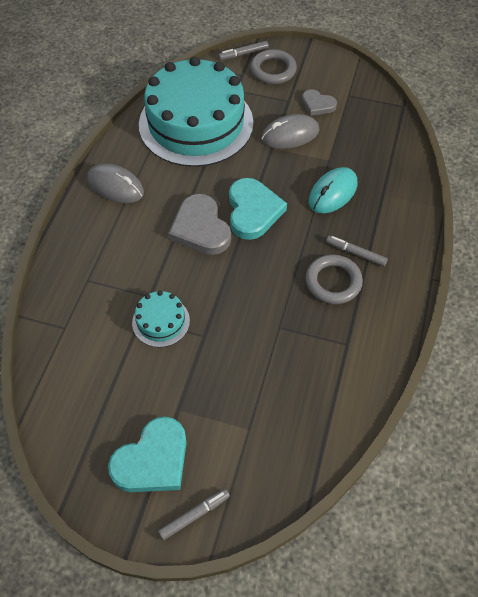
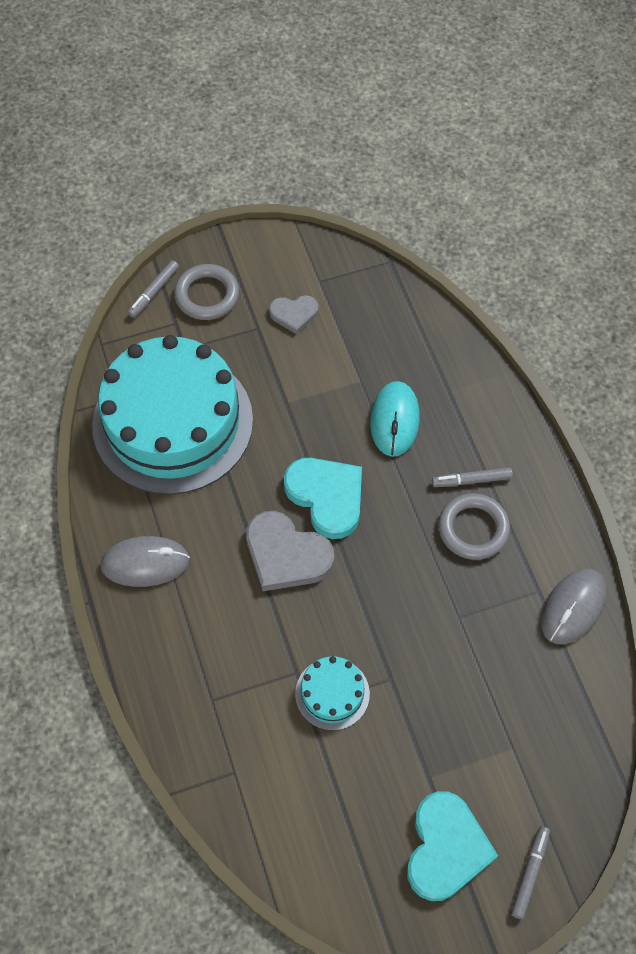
camera: 35 degrees left, 5 degrees up
grey mouse [261,114,319,149] -> grey mouse moved to [541,569,607,644]

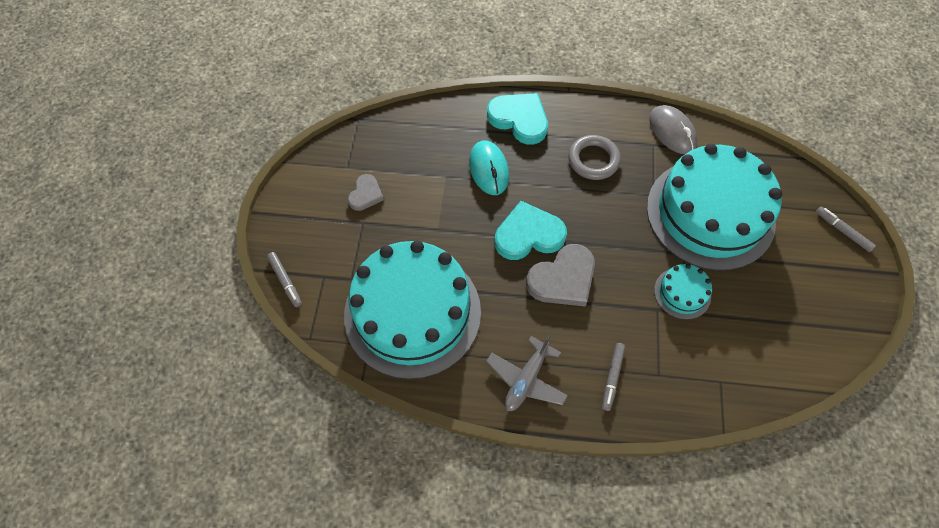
camera: 65 degrees left, 0 degrees up
grey mouse [101,536,190,587] -> grey plane [486,335,568,411]
grey ring [174,264,239,320] -> none
turquoise mouse [370,381,420,457] -> turquoise mouse turned 45 degrees clockwise [469,140,509,195]
turquoise heart [407,791,498,901] -> turquoise heart moved to [487,93,548,145]
grey marker [432,467,513,487] -> grey marker moved to [602,343,625,411]
none -> turquoise cake [647,143,782,271]

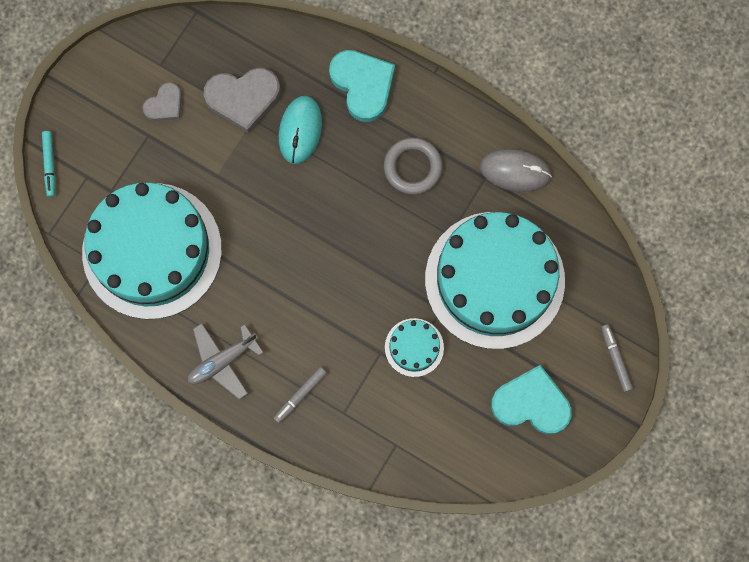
camera: 25 degrees right, 15 degrees up
grey marker [267,252,302,307] -> turquoise marker [42,131,55,197]
turquoise heart [495,201,567,260] -> turquoise heart moved to [491,365,572,434]
grey heart [526,244,595,307] -> grey heart moved to [204,68,280,133]
grey mouse [649,105,698,154] -> grey mouse turned 75 degrees counterclockwise [480,149,552,192]

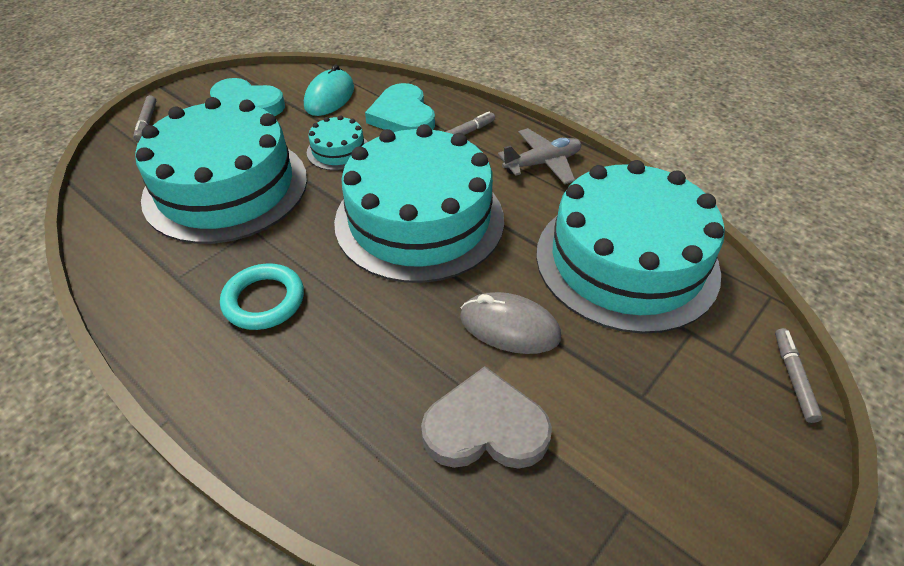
camera: 170 degrees left, 30 degrees down
turquoise marker [42,131,55,197] -> grey marker [775,328,823,423]
grey heart [143,82,182,121] -> none
turquoise mouse [279,96,322,164] -> turquoise mouse moved to [304,65,354,116]
turquoise heart [329,50,395,122] -> turquoise heart moved to [365,83,435,132]
grey ring [384,138,443,194] -> turquoise ring [220,263,304,330]
grey mouse [480,149,552,192] -> grey mouse moved to [460,292,561,354]
none -> turquoise cake [334,124,504,283]

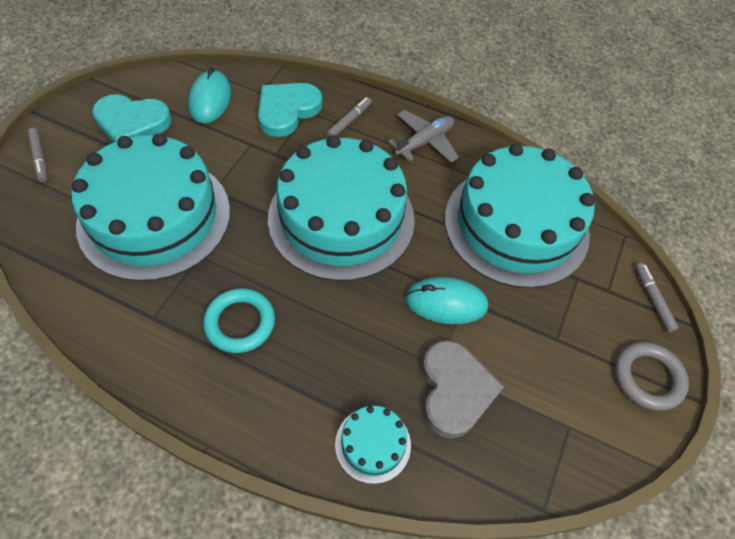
camera: 20 degrees left, 10 degrees up
turquoise cake [307,115,368,171] -> turquoise cake moved to [335,406,411,484]
turquoise heart [365,83,435,132] -> turquoise heart turned 75 degrees clockwise [258,83,322,137]
grey heart [421,366,552,469] -> grey heart turned 105 degrees clockwise [422,340,504,439]
grey mouse [460,292,561,354] -> turquoise mouse [406,277,488,324]
none -> grey ring [615,342,689,411]

